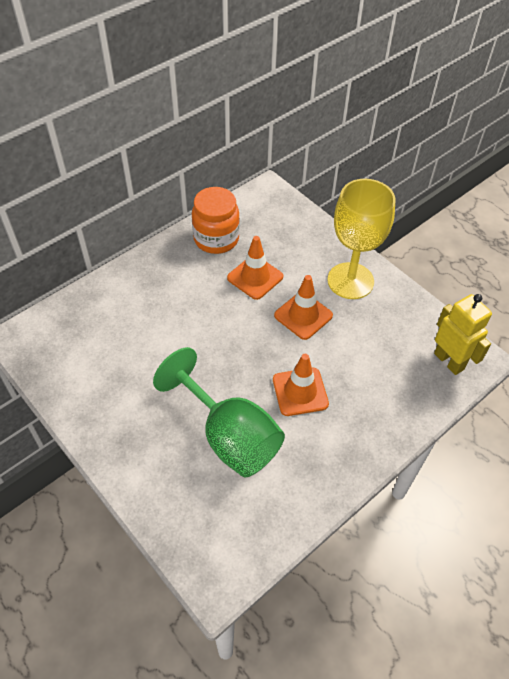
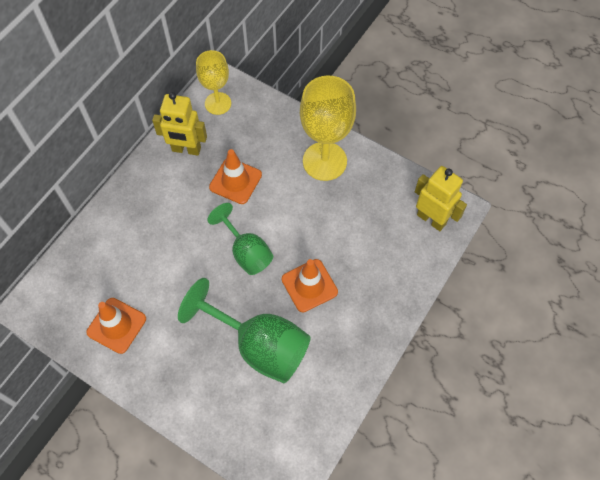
camera: 15 degrees left, 10 degrees up
orange jar [192,187,240,254] -> yellow robot [152,92,207,156]
orange traffic cone [274,275,333,340] -> orange traffic cone moved to [86,298,146,354]
none -> yellow goblet [196,50,231,115]
none -> green goblet [207,203,273,275]

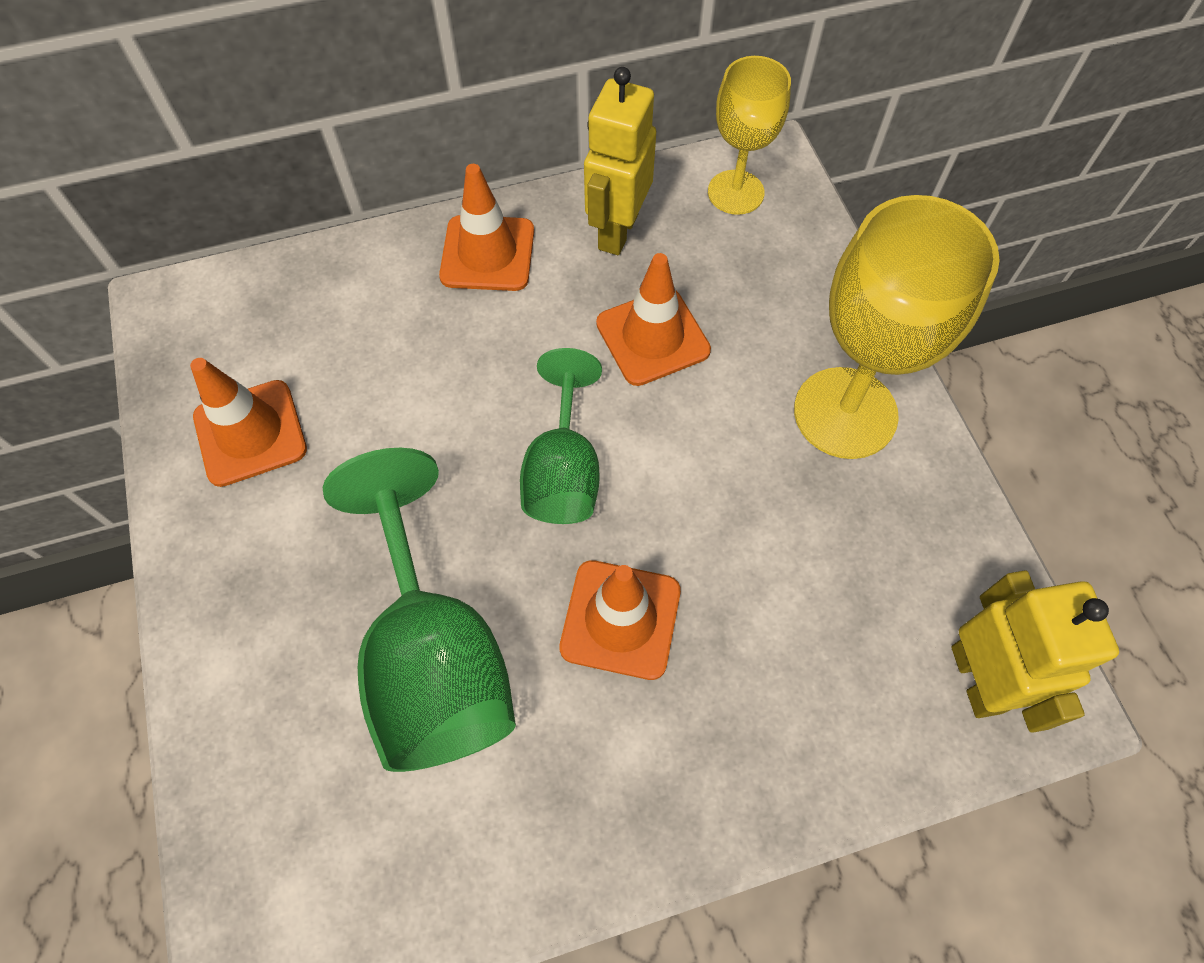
camera: 40 degrees right, 0 degrees up
yellow robot [152,92,207,156] -> yellow robot turned 60 degrees clockwise [584,67,656,255]
none -> orange traffic cone [439,164,534,291]

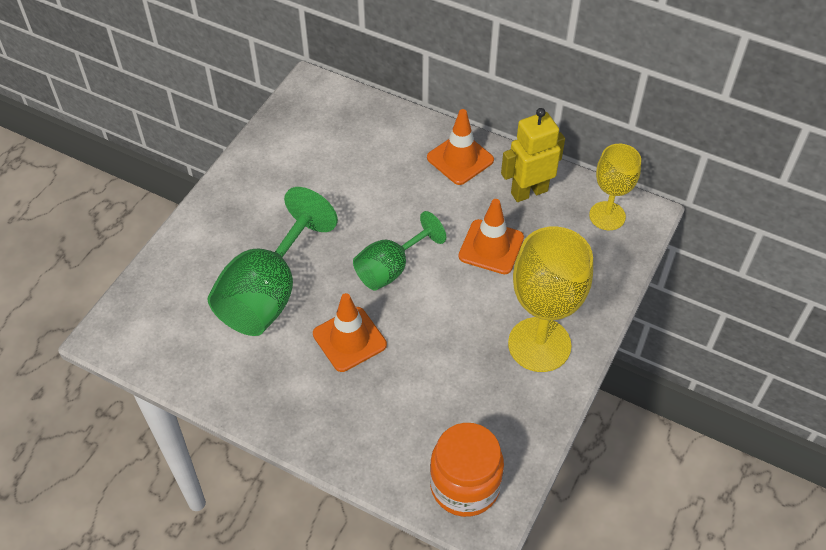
camera: 45 degrees right, 10 degrees down
orange traffic cone [190,358,307,487] -> none
yellow robot [951,571,1119,733] -> orange jar [430,423,504,517]

